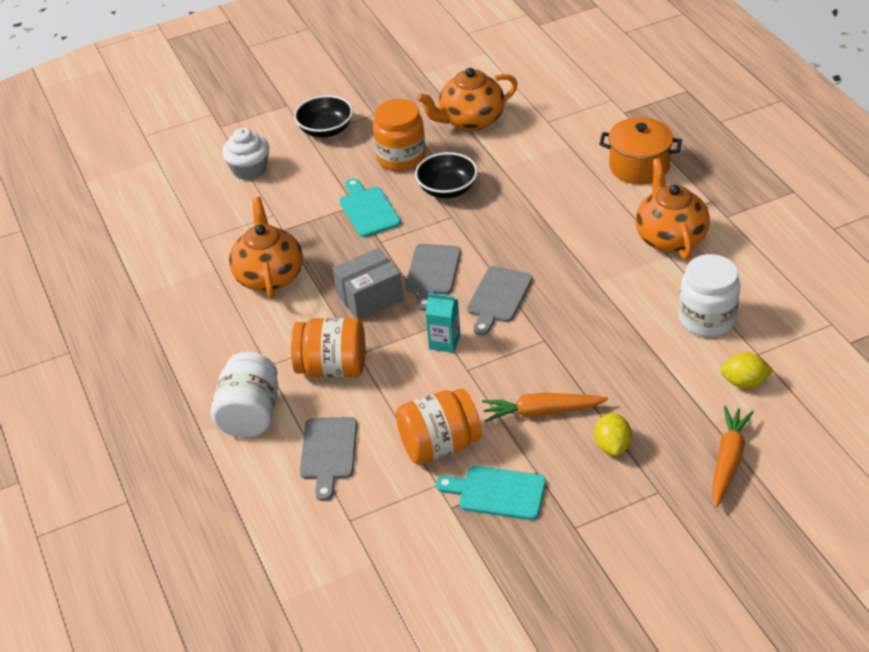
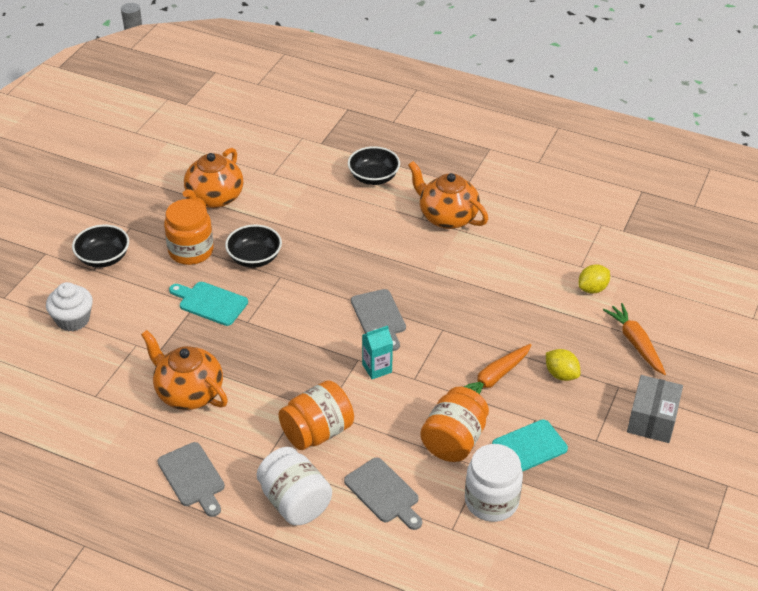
camera: 45 degrees left, 0 degrees up
grey box [333,248,404,320] -> grey box moved to [627,375,683,443]
grey cutting board [405,244,461,311] -> grey cutting board moved to [157,442,225,517]
orange pot [599,117,682,184] -> black bowl [348,146,400,185]
white jar [678,254,741,337] -> white jar moved to [465,444,523,522]

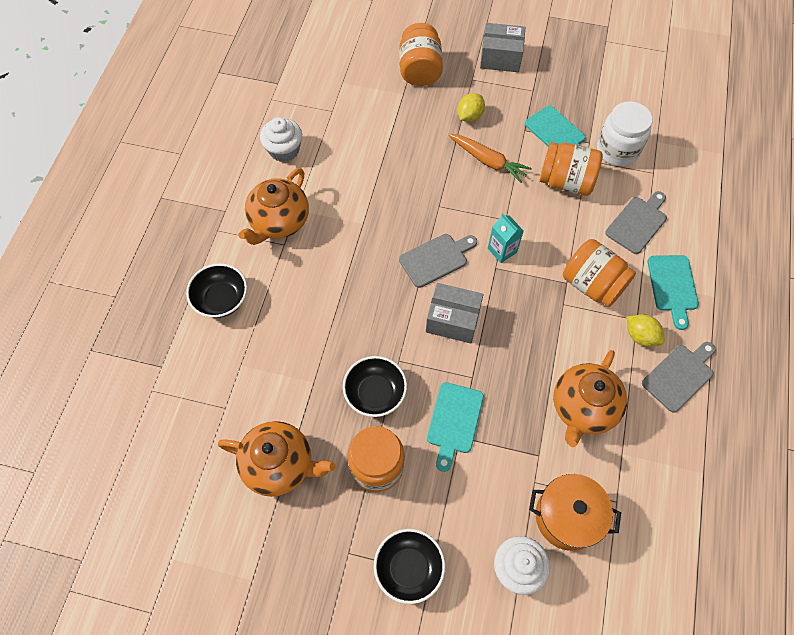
camera: 100 degrees left, 20 degrees up
white jar [256,447,332,525] -> turquoise cutting board [647,255,699,330]
yellow lemon [578,264,610,293] -> yellow lemon moved to [627,314,665,347]
orange carrot [603,303,666,375] -> orange jar [400,23,443,86]
none -> white cupcake [260,117,302,162]
none -> grey box [426,283,484,343]
none -> orange pot [529,474,621,551]

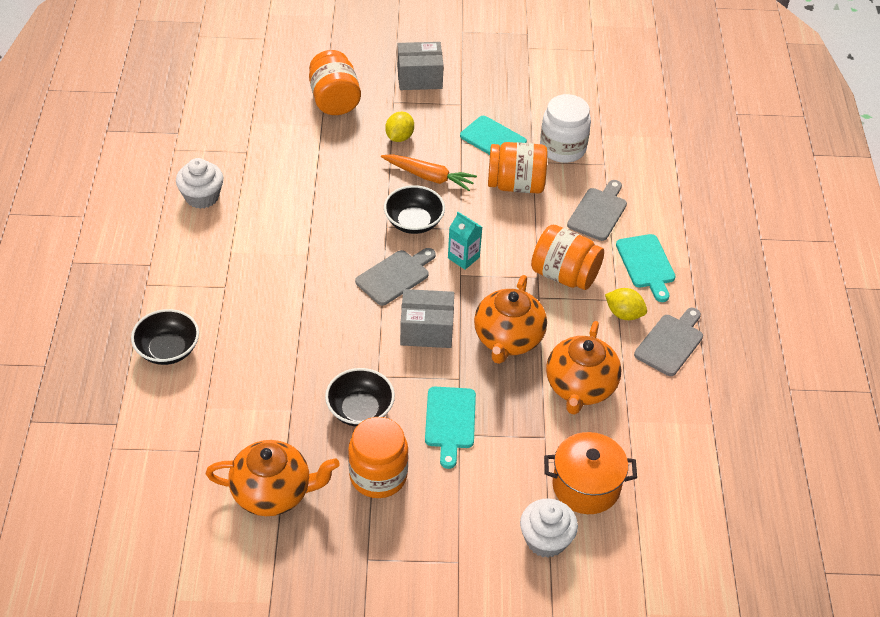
camera: 15 degrees left, 15 degrees down
orange teapot [238,168,309,245] -> orange teapot moved to [474,275,547,364]
black bowl [374,529,445,604] -> black bowl moved to [384,185,445,234]

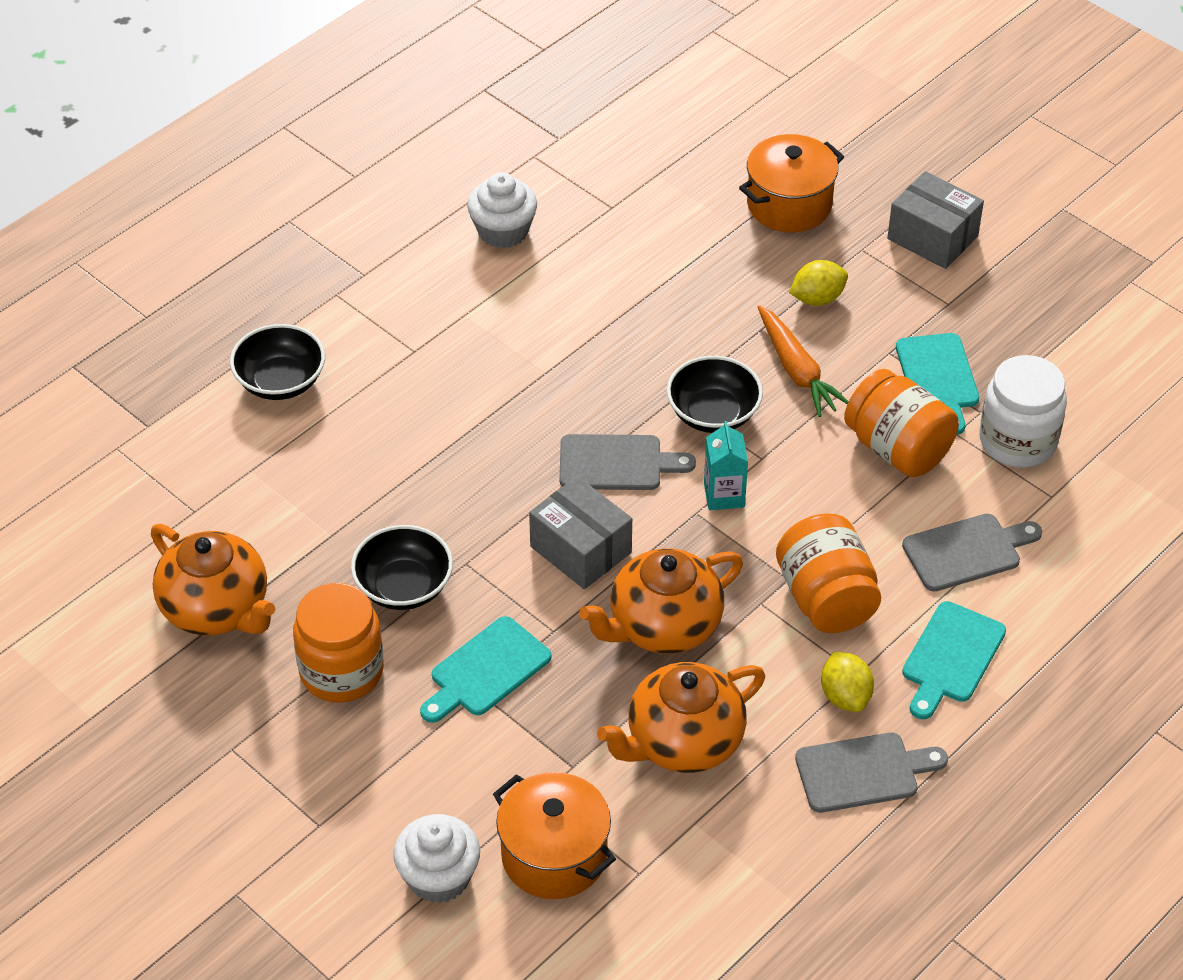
camera: 45 degrees right, 0 degrees up
orange jar [309,50,361,115] -> orange pot [739,134,844,232]

